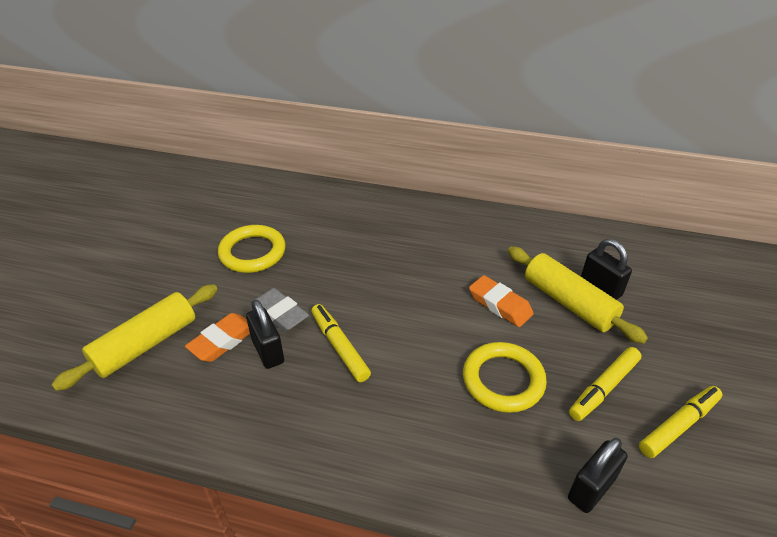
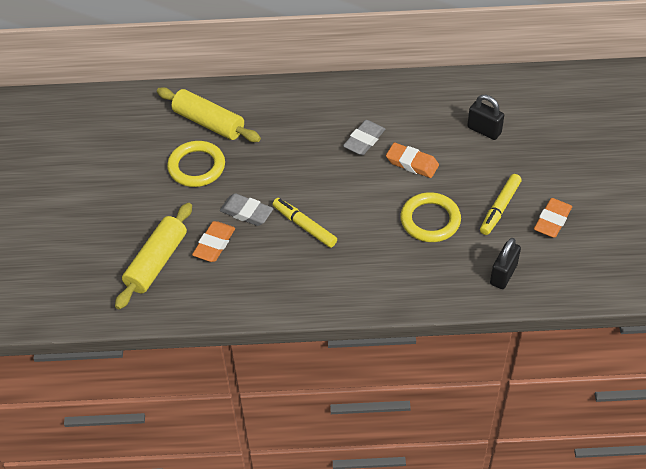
camera: 15 degrees left, 10 degrees up
black padlock [246,300,284,369] -> none
yellow rolling pin [508,246,648,344] -> yellow rolling pin moved to [157,87,261,142]
yellow marker [639,386,723,458] -> orange eraser [534,198,572,238]
none -> grey eraser [343,120,385,155]

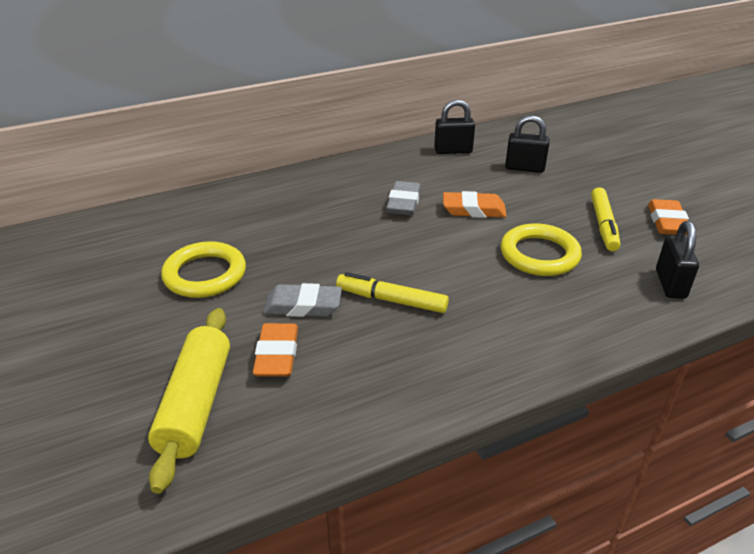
camera: 25 degrees left, 15 degrees down
yellow rolling pin [157,87,261,142] -> none
none -> black padlock [434,99,475,154]

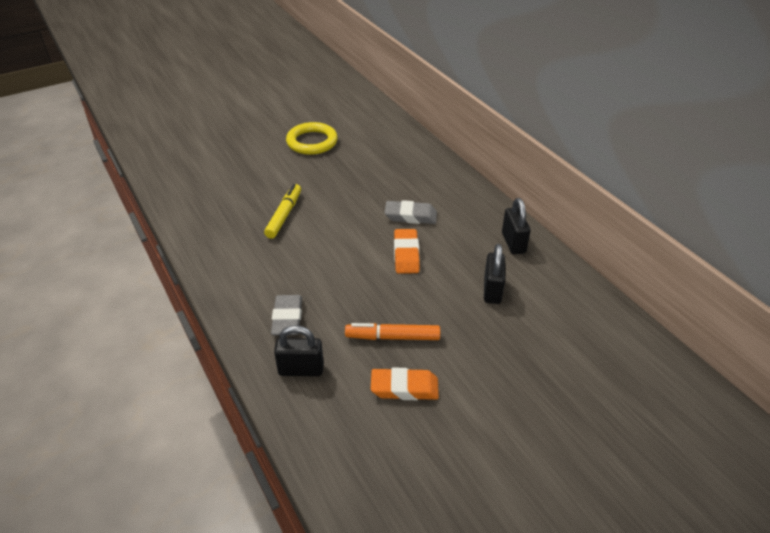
camera: 85 degrees right, 5 degrees up
yellow rolling pin [148,308,230,494] -> none
orange eraser [253,323,298,377] -> none
grey eraser [263,283,342,317] -> grey eraser moved to [271,295,302,335]
yellow ring [500,223,582,276] -> none
yellow marker [591,187,620,251] -> orange marker [345,323,440,340]

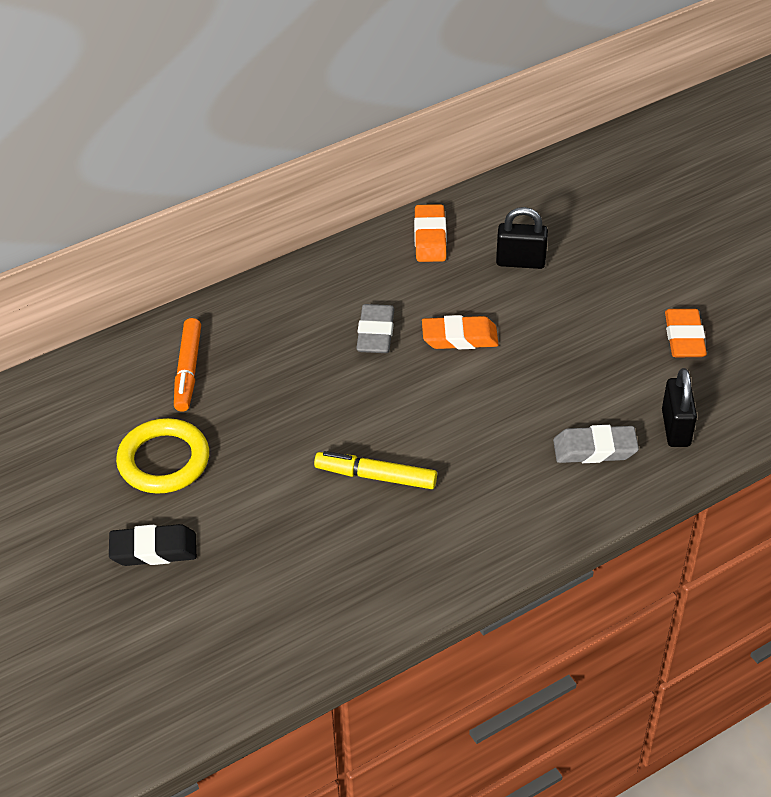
camera: 90 degrees left, 5 degrees up
orange marker [345,323,440,340] -> orange marker moved to [174,318,201,412]
black padlock [502,198,531,254] -> orange eraser [414,204,447,262]
none -> black eraser [109,524,197,566]

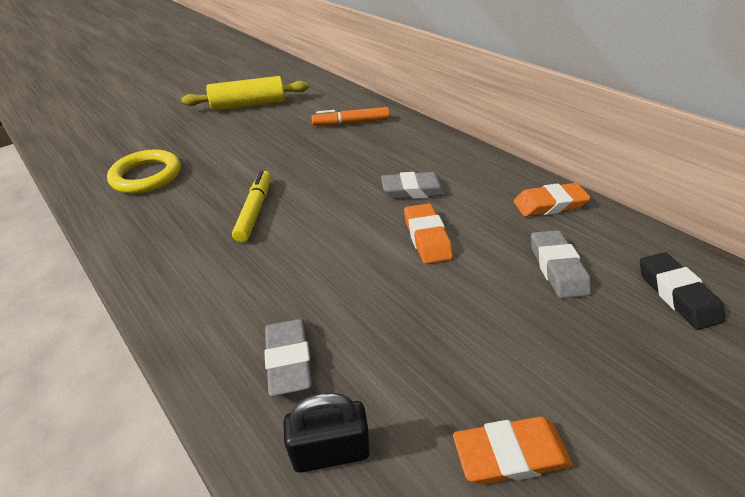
camera: 80 degrees right, 5 degrees down
black eraser [109,524,197,566] -> black eraser moved to [640,252,725,330]
yellow ring [116,418,209,494] -> yellow ring moved to [107,149,181,194]
black padlock [496,207,548,269] -> grey eraser [531,230,591,299]
none -> yellow rolling pin [181,76,309,111]

